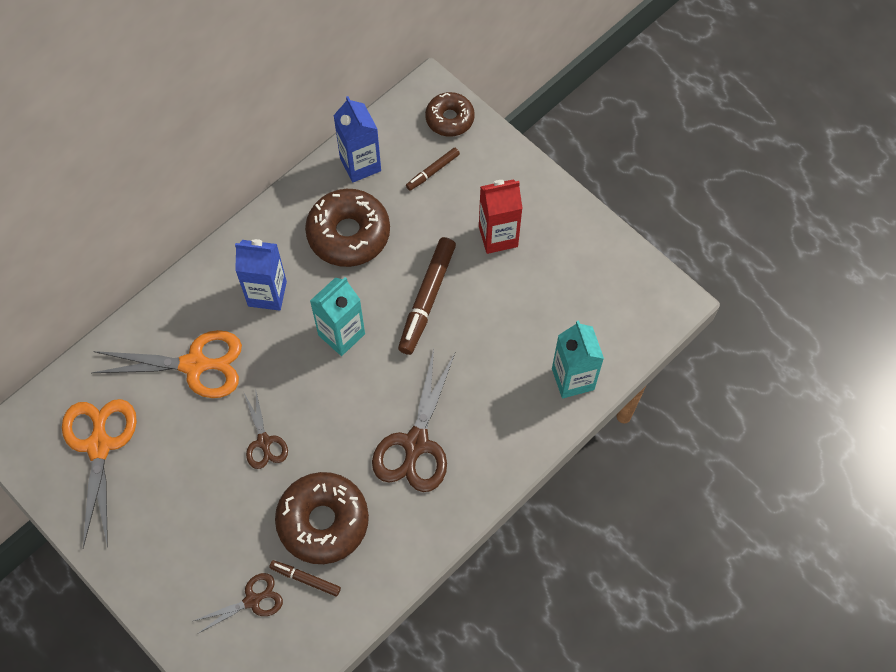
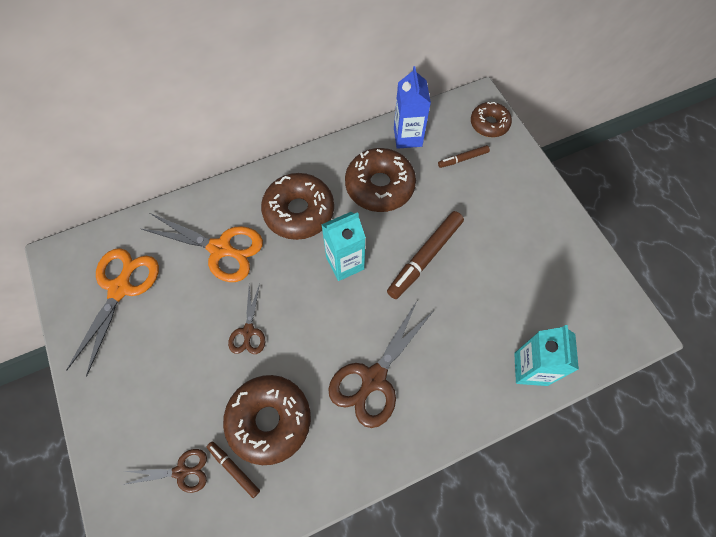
camera: 20 degrees right, 0 degrees up
blue carton [235,239,287,311] -> brown donut [261,173,334,240]
red carton [479,179,523,254] -> none

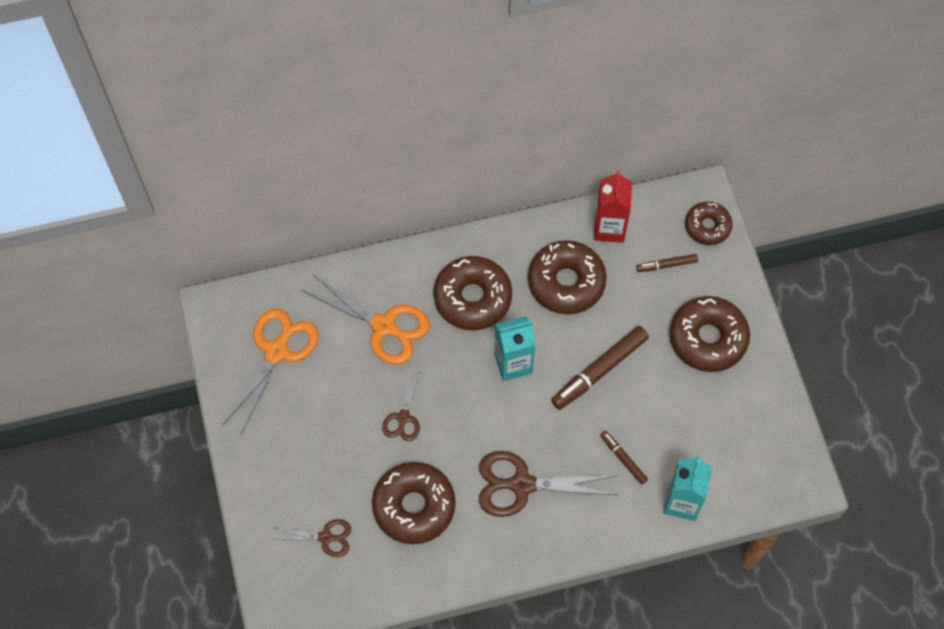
camera: 10 degrees right, 0 degrees up
brown marker [207,441,260,498] -> brown marker moved to [600,431,648,485]
brown scissors [328,301,433,428] -> brown scissors turned 45 degrees clockwise [479,451,618,517]
blue carton [394,66,431,149] -> red carton [594,170,632,243]
none -> brown donut [669,296,750,372]

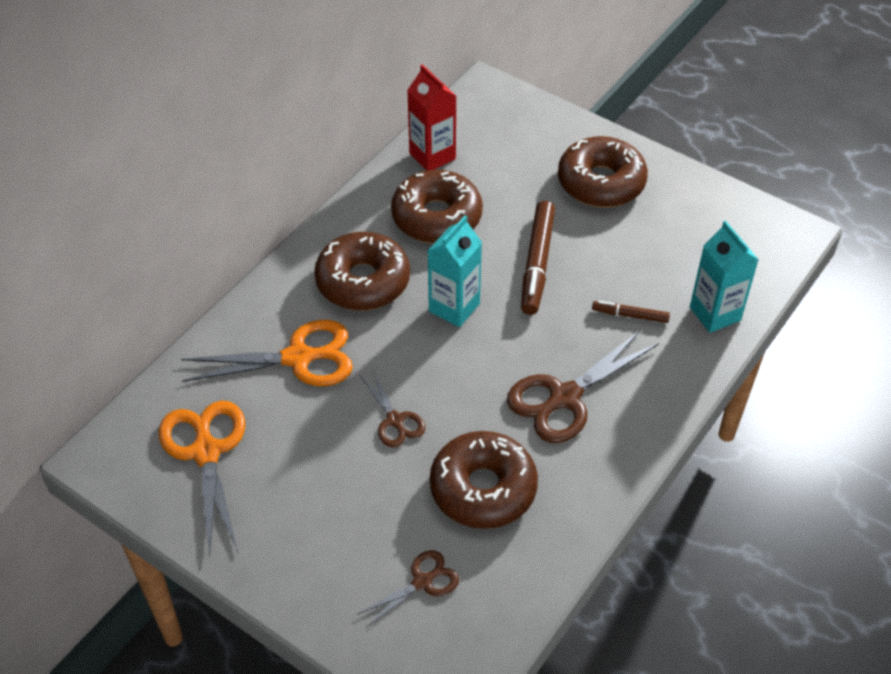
camera: 40 degrees left, 15 degrees down
brown marker [636,254,698,272] -> none
brown donut [685,202,733,245] -> none

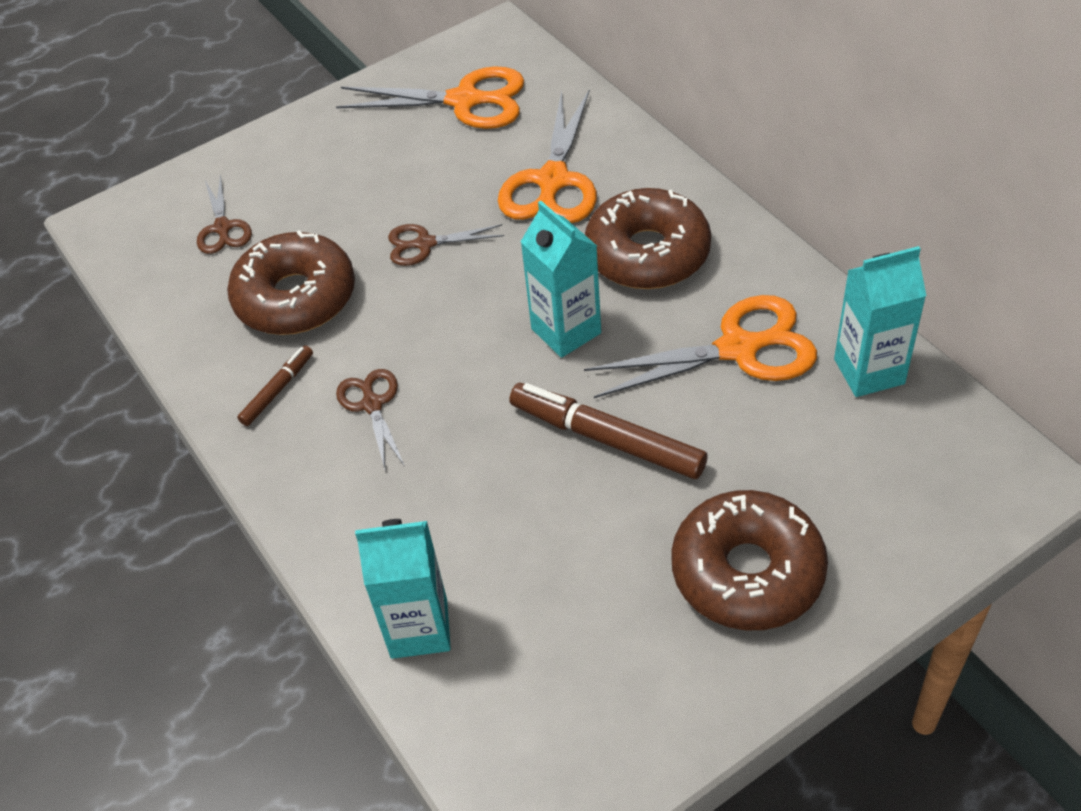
camera: 115 degrees right, 0 degrees up
brown donut [391,170,483,243] -> orange scissors [584,295,817,398]
red carton [407,64,457,171] -> turquoise carton [834,246,926,397]
brown scissors [507,330,659,443] -> brown scissors [336,369,404,472], size x0.56
brown marker [592,301,670,323] -> brown marker moved to [237,345,313,426]

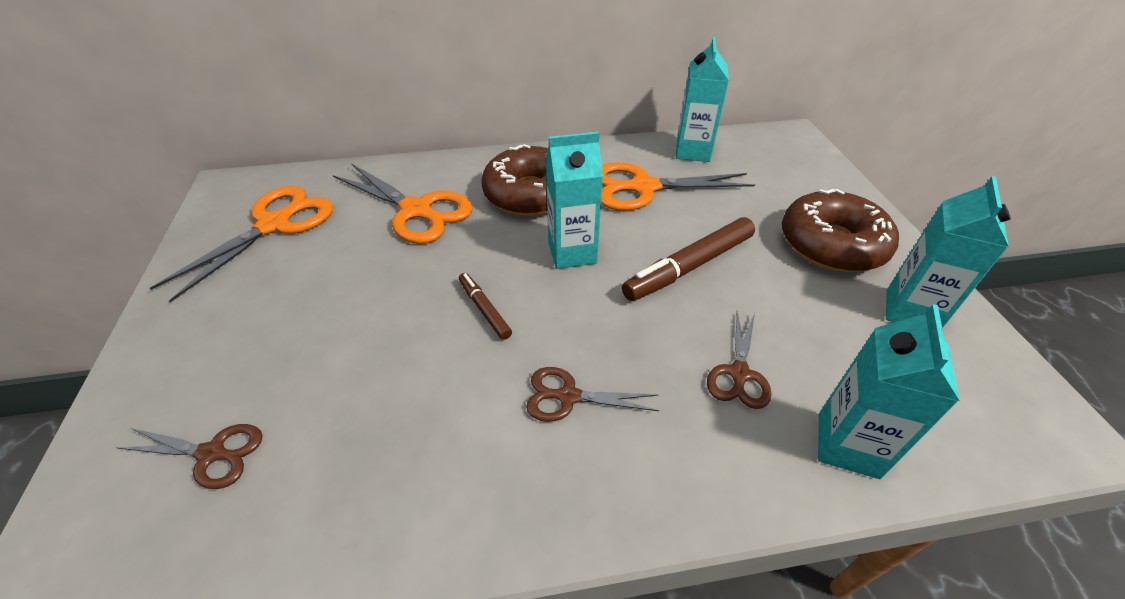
camera: 70 degrees left, 5 degrees down
brown donut [227,230,355,335] -> none
brown marker [237,345,313,426] -> brown marker moved to [459,273,512,340]
brown scissors [388,224,504,266] -> brown scissors moved to [707,311,771,409]
orange scissors [584,295,817,398] -> orange scissors turned 105 degrees counterclockwise [601,162,755,211]
none -> turquoise carton [886,176,1011,328]

